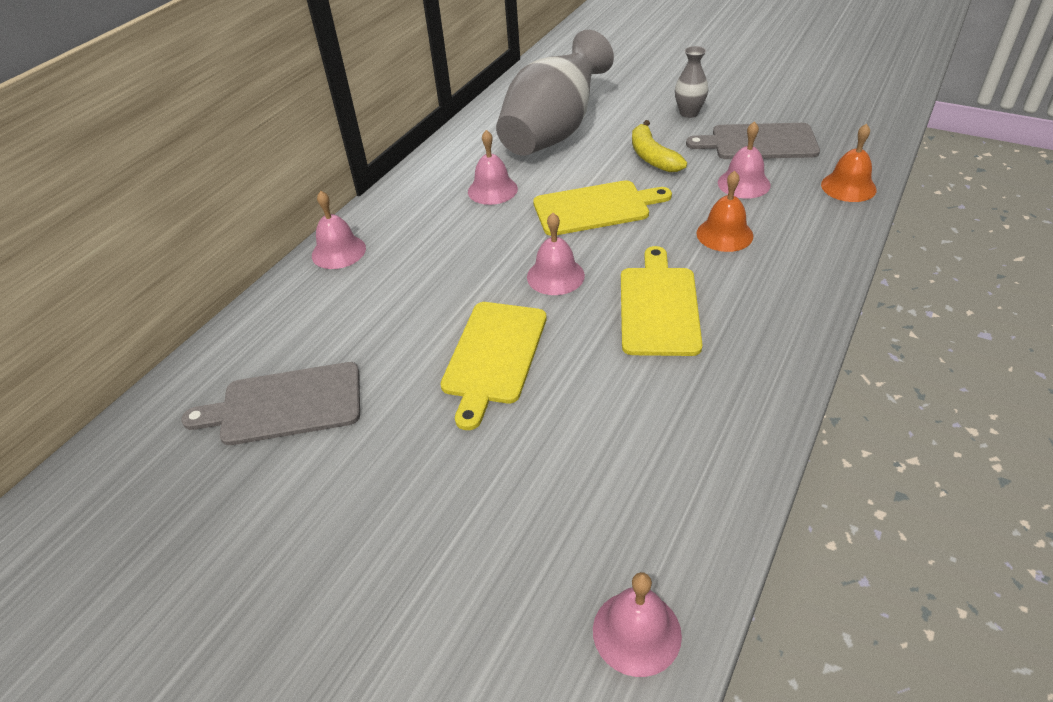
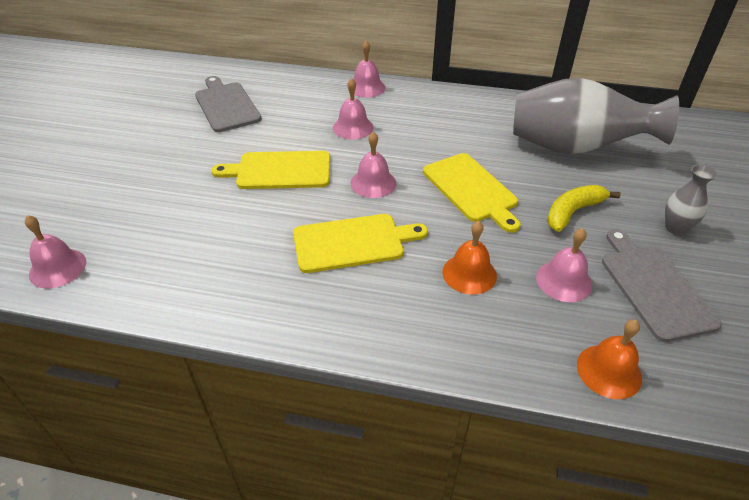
camera: 70 degrees right, 0 degrees up
pink bell [468,130,518,205] -> pink bell moved to [333,78,374,139]

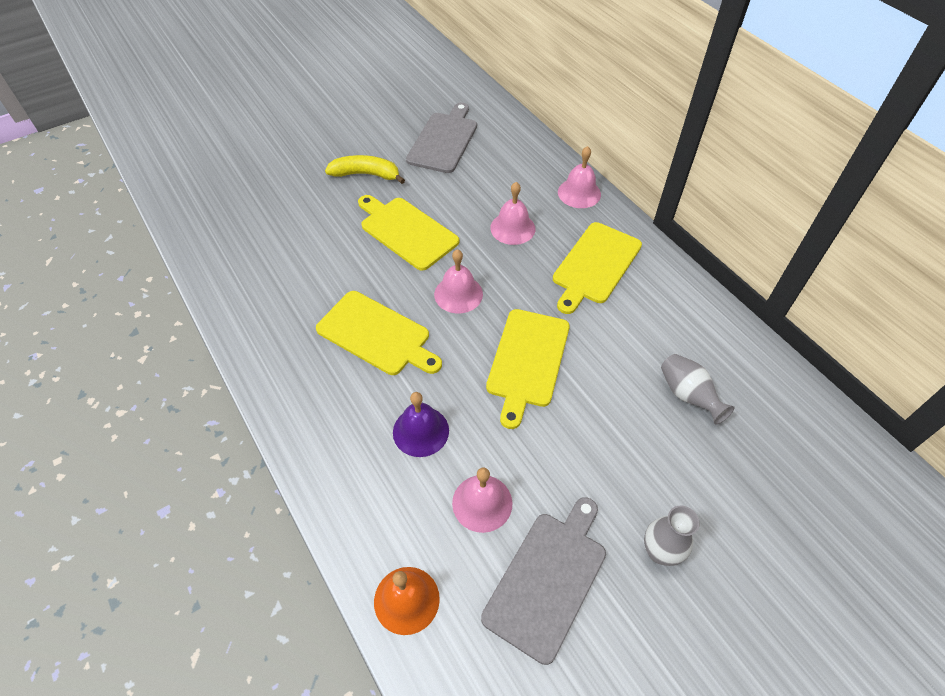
camera: 45 degrees right, 10 degrees up
pink bell [25,215,86,289] -> none
orange bell [442,221,497,295] -> purple bell [393,392,449,457]
grey vase [513,78,679,154] -> grey vase [661,354,735,425], size x0.43
yellow banana [547,185,621,232] -> yellow banana moved to [325,155,405,184]
none -> yellow cutting board [553,222,642,314]

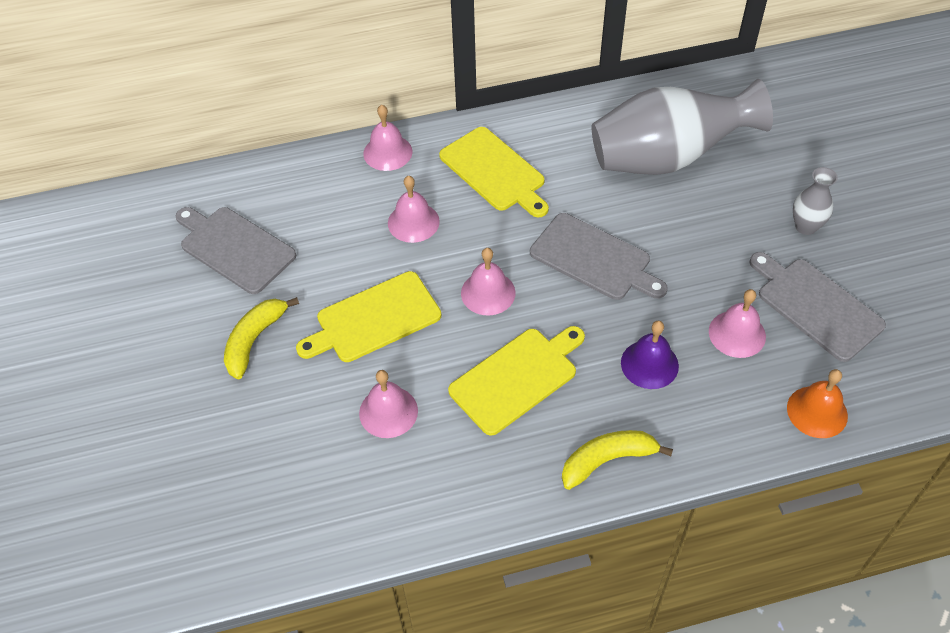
camera: 70 degrees left, 0 degrees up
yellow cutting board [486,309,570,429] -> grey cutting board [530,213,668,300]
grey vase [661,354,735,425] -> grey vase [592,79,773,175], size x2.34
none -> pink bell [359,370,418,438]
none -> yellow banana [562,430,673,490]

